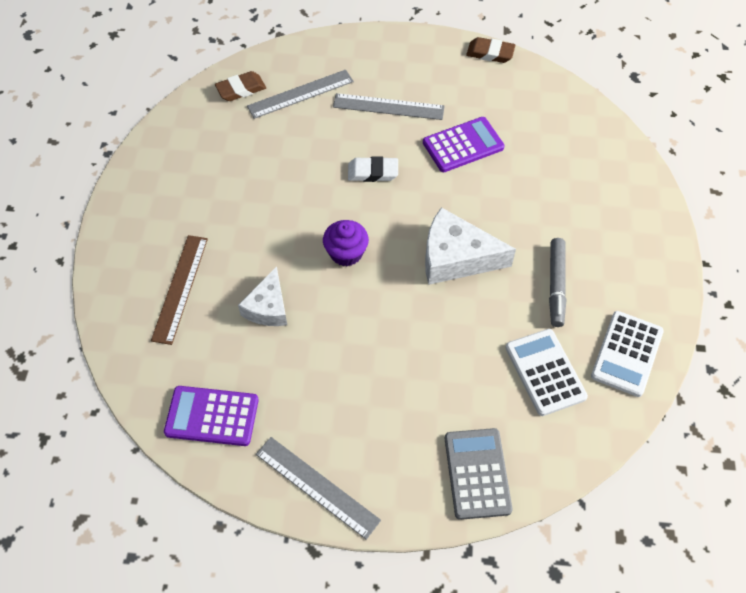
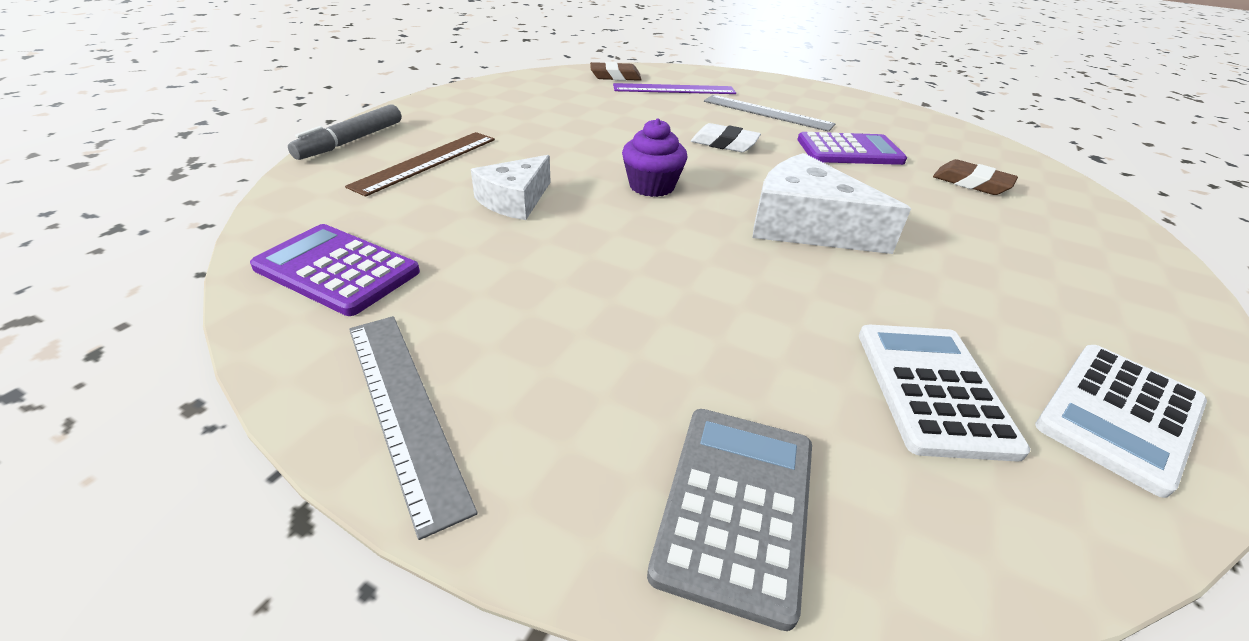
camera: 20 degrees right, 20 degrees down
grey ruler [247,70,354,119] -> purple ruler [613,83,736,94]
brown eraser [466,37,515,63] -> brown eraser moved to [933,159,1018,195]
grey marker [549,238,566,327] -> grey marker moved to [288,104,401,160]

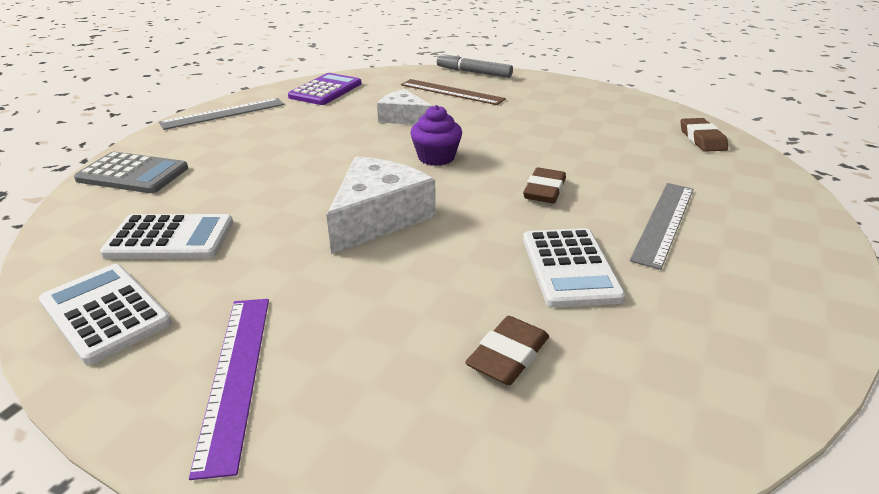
camera: 90 degrees right, 5 degrees down
purple ruler [613,83,736,94] -> purple ruler moved to [189,299,269,480]
white eraser [691,123,761,152] -> brown eraser [523,168,566,203]
purple calculator [797,132,907,165] -> white calculator [523,228,625,308]

